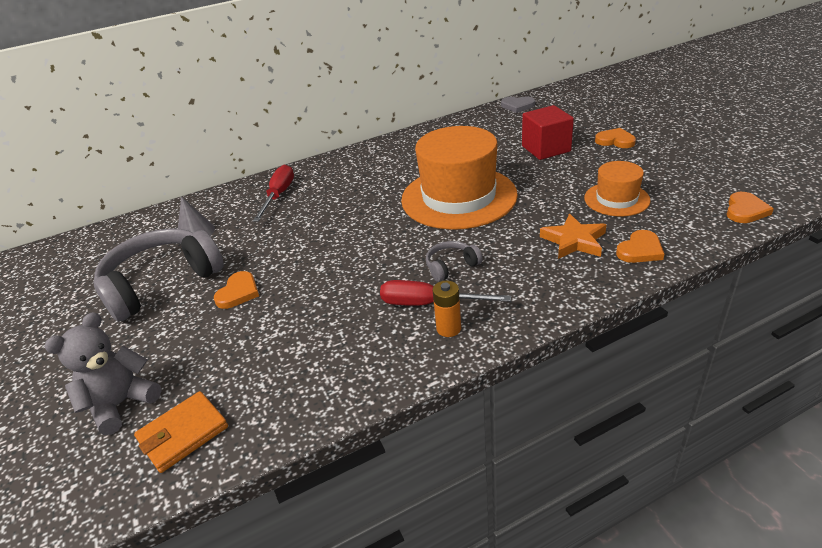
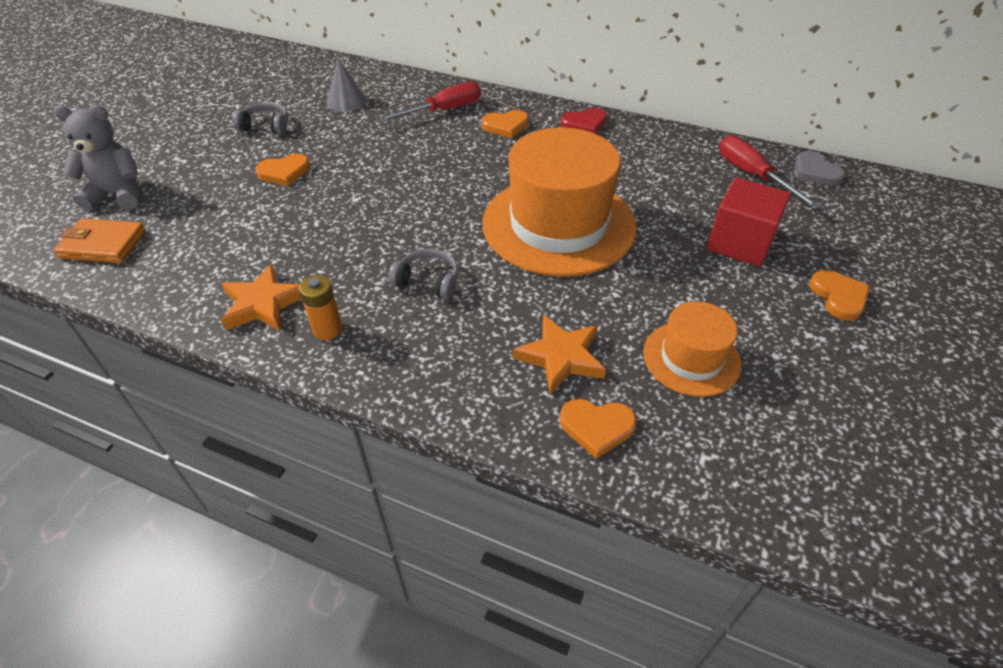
camera: 45 degrees right, 10 degrees up
grey headphones [94,228,224,322] -> grey headphones [233,102,288,135], size x0.44
red screwdriver [380,280,511,306] -> red screwdriver moved to [719,136,821,209]
orange heart [727,192,774,223] -> orange heart moved to [482,110,529,138]
none -> orange star [221,264,302,332]
none -> red heart [561,108,607,134]

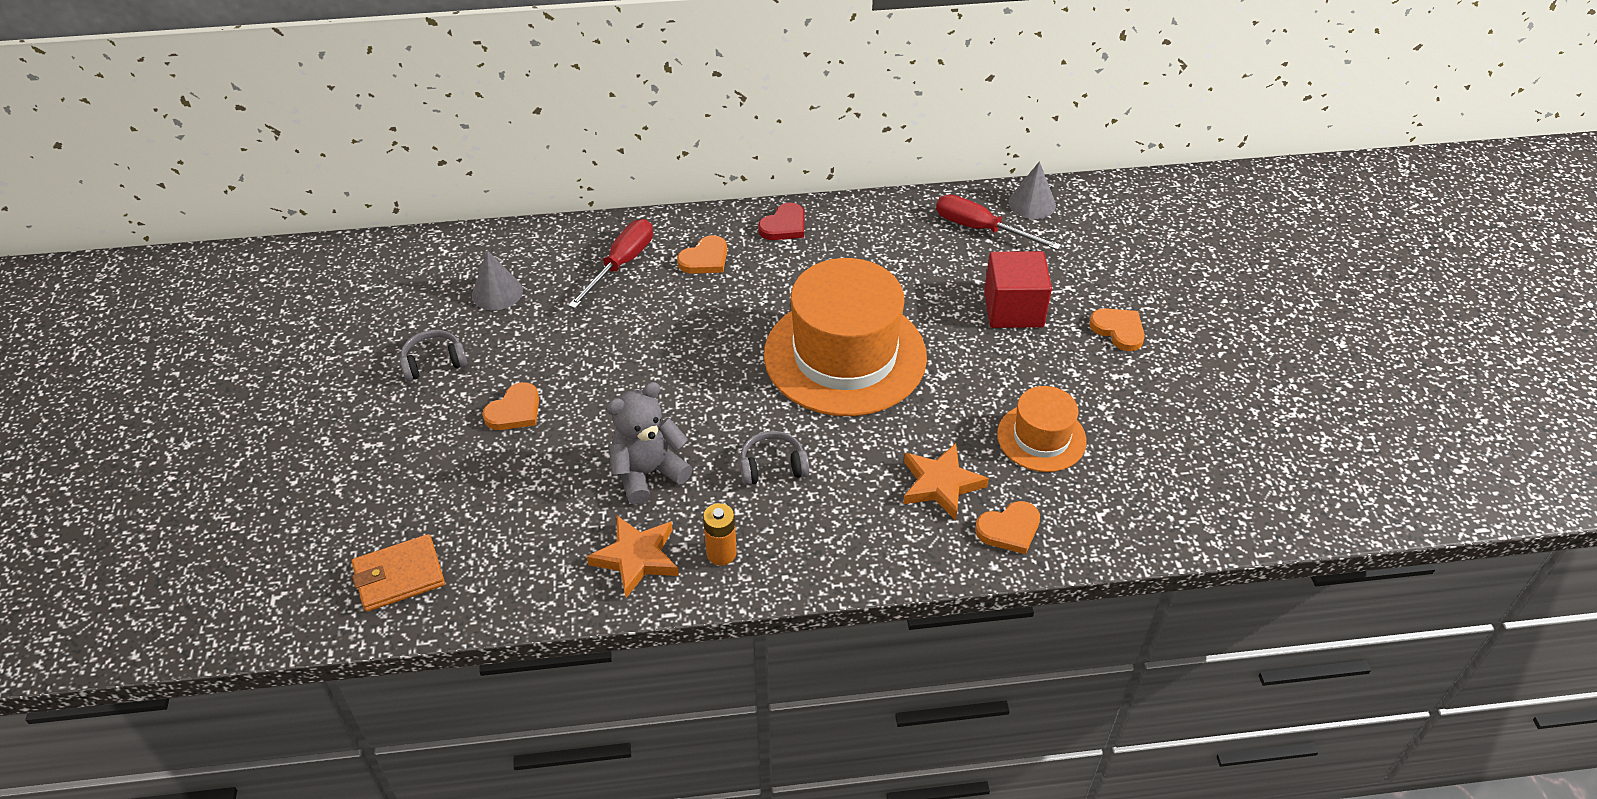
camera: 30 degrees left, 0 degrees up
grey teddy bear [54,105,139,211] -> grey teddy bear moved to [606,382,693,505]
grey heart [795,151,845,186] -> grey cone [1008,161,1056,219]

